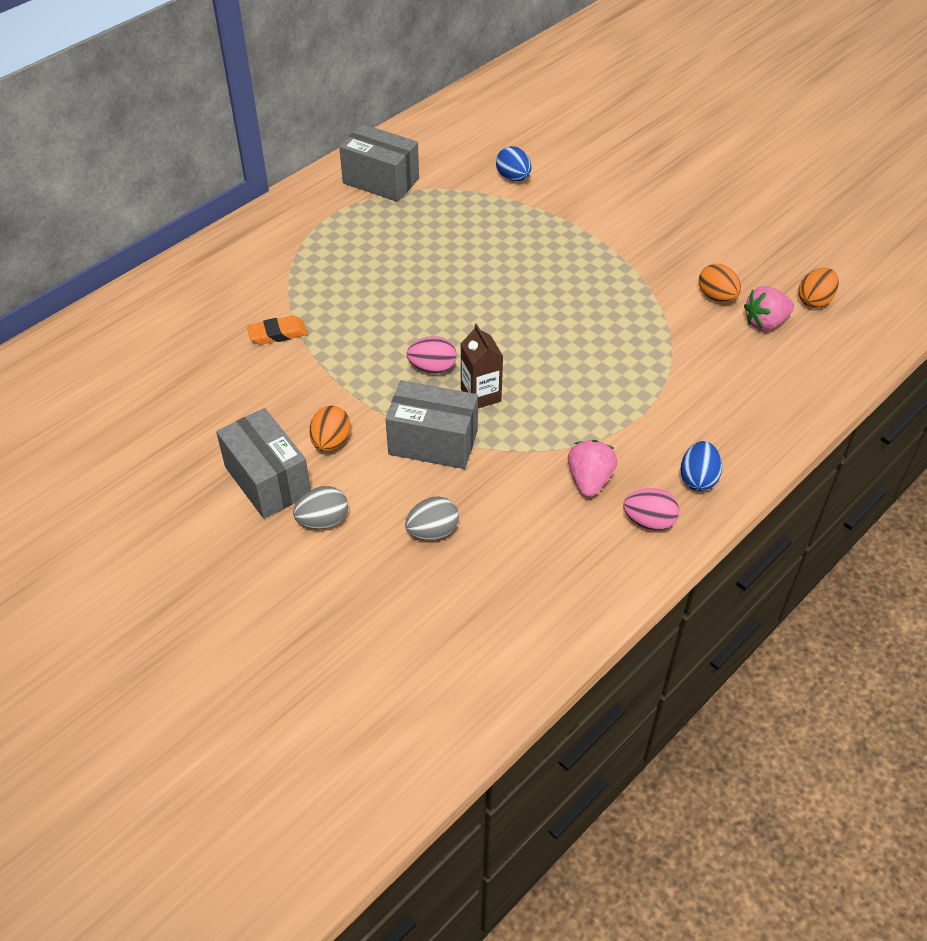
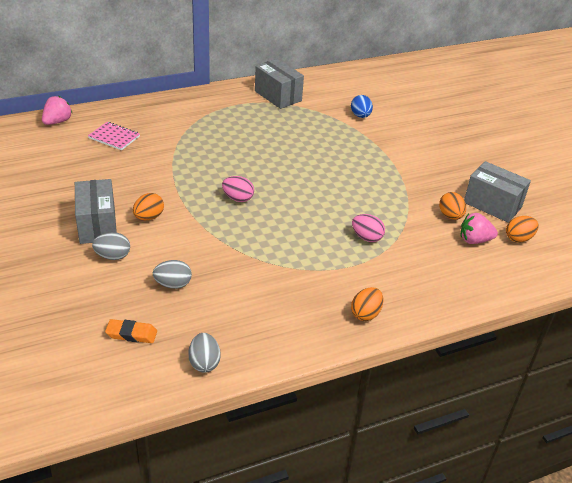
camera: 20 degrees right, 10 degrees down
orange eraser [247,316,307,345] -> orange eraser moved to [105,319,157,343]
grey box [385,380,478,469] -> grey box moved to [464,161,531,223]
brown carton [460,323,503,408] -> none
pink strawberry [568,440,617,497] -> pink strawberry moved to [42,96,72,125]
pink egg [623,488,680,531] -> pink egg moved to [352,214,385,242]
blue egg [680,441,722,491] -> orange egg [351,287,383,321]
none -> pink notebook [88,122,140,150]
none -> grey egg [188,333,221,373]

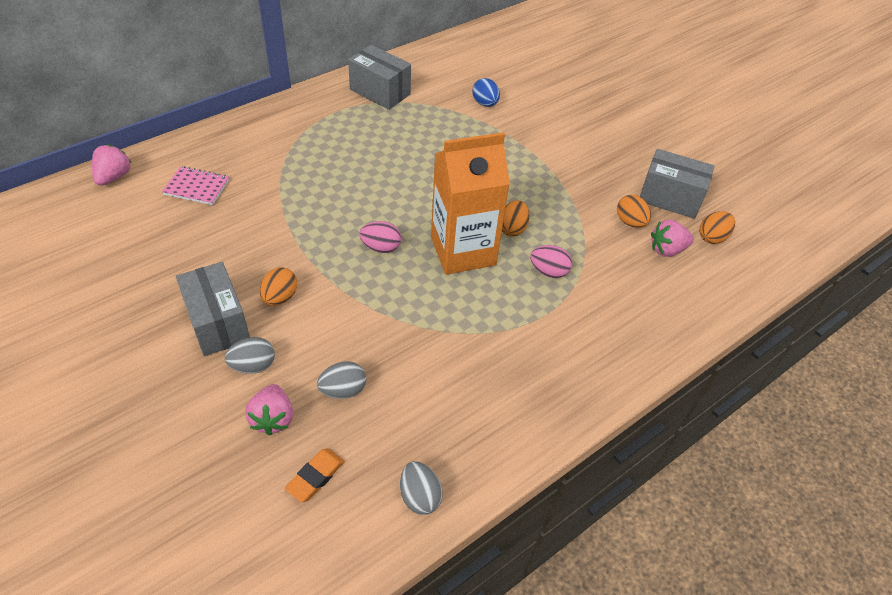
camera: 15 degrees left, 10 degrees up
orange eraser [105,319,157,343] -> orange eraser turned 45 degrees counterclockwise [285,448,345,502]
orange egg [351,287,383,321] -> orange egg moved to [502,201,530,236]
none -> pink strawberry [245,384,293,435]
none -> orange carton [431,132,510,275]

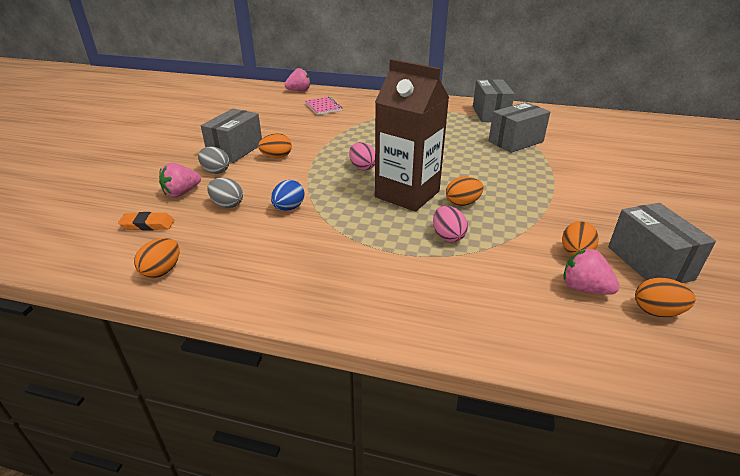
camera: 55 degrees right, 15 degrees down
grey egg [400,461,443,515] -> orange egg [134,238,180,278]
orange carton [431,132,510,275] -> brown carton [375,59,449,212]
blue egg [472,78,500,107] -> blue egg moved to [271,180,305,211]
none -> grey box [489,102,550,153]

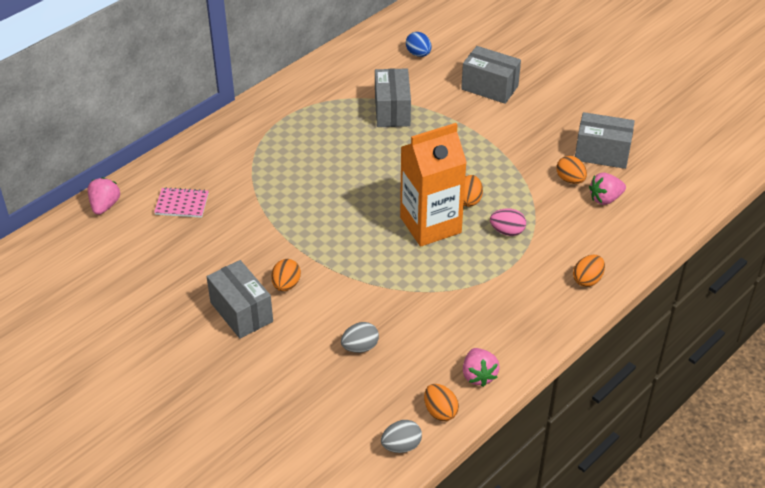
camera: 60 degrees left, 10 degrees up
orange eraser [118,212,174,231] -> none
pink strawberry [159,163,201,197] -> pink strawberry moved to [463,348,500,387]
grey egg [198,147,229,174] -> grey egg moved to [381,420,422,453]
blue egg [271,180,305,211] -> blue egg moved to [406,32,432,57]
pink egg [349,142,375,170] -> none
brown carton [375,59,449,212] -> orange carton [400,123,467,247]
grey box [473,79,515,122] -> grey box moved to [461,46,521,104]
orange egg [635,278,695,317] -> orange egg moved to [573,255,605,287]

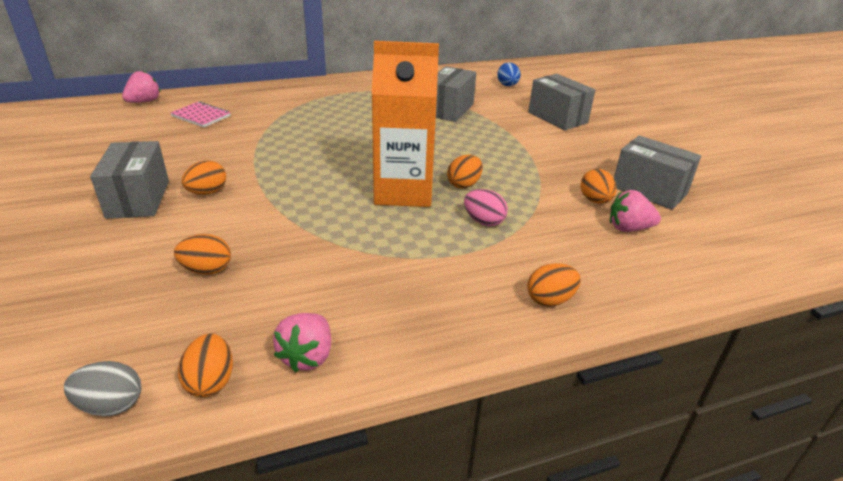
camera: 25 degrees right, 10 degrees down
grey egg [341,322,379,353] -> orange egg [174,234,231,274]

